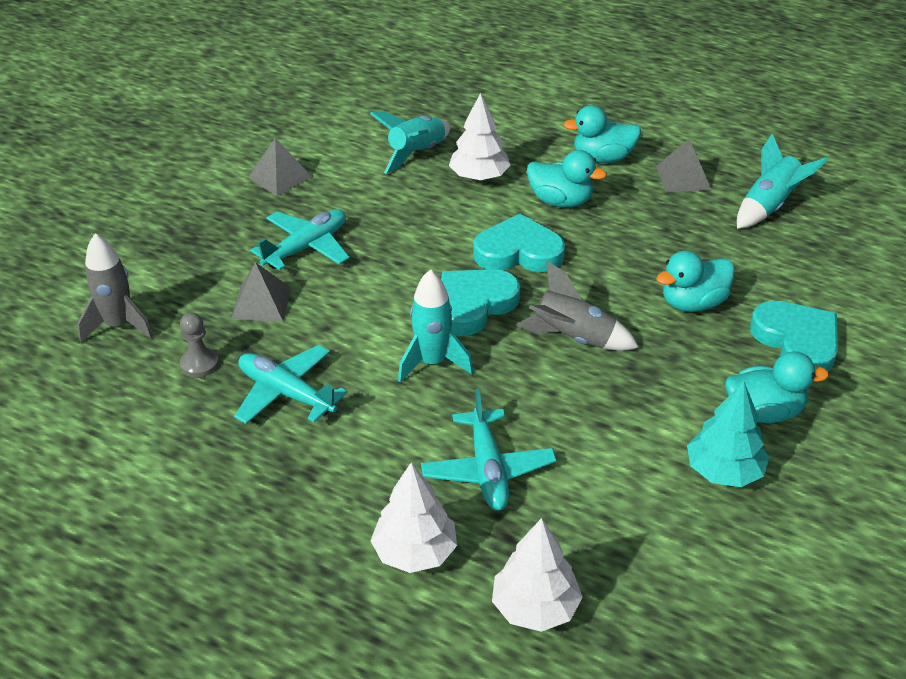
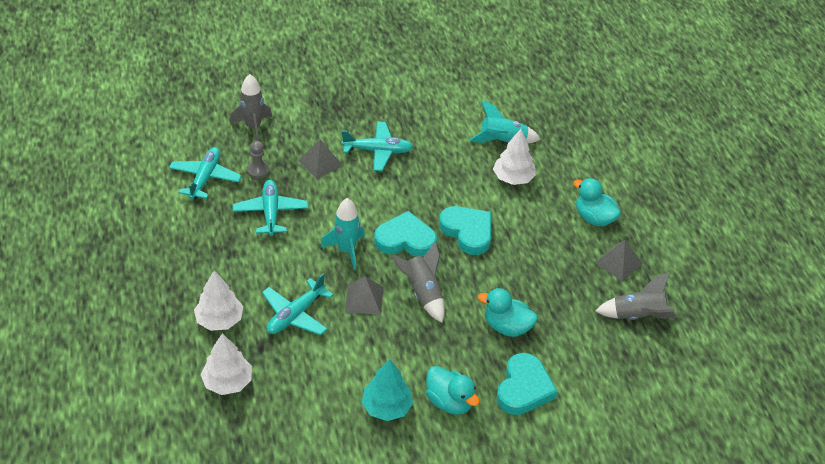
camera: 45 degrees right, 5 degrees up
grey pyramid [248,138,312,196] -> grey pyramid moved to [345,276,384,315]
turquoise duck [527,150,607,207] -> none
turquoise rocket [737,134,828,229] -> grey rocket [596,273,678,320]
none -> turquoise plane [169,147,242,199]

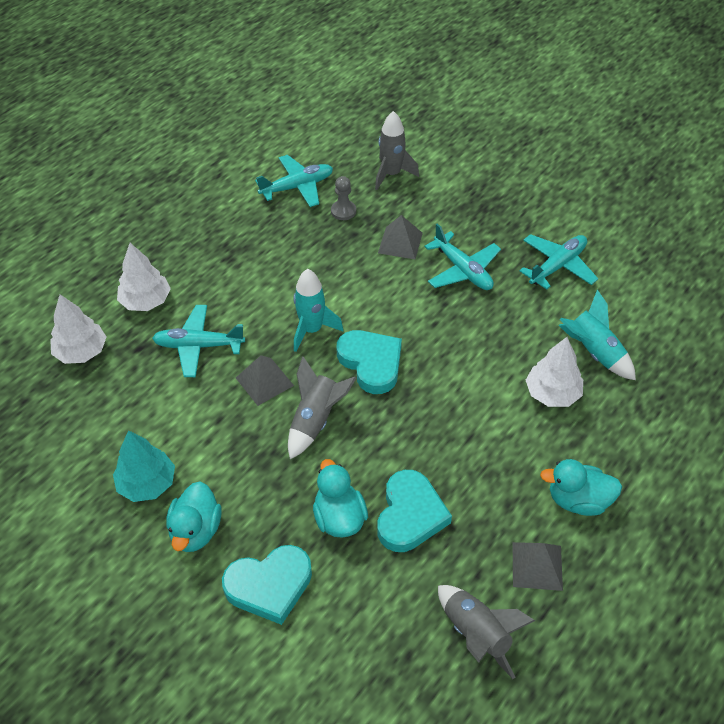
camera: 55 degrees right, 5 degrees up
turquoise plane [233,180,308,236] -> turquoise plane moved to [520,234,598,290]
turquoise heart [439,206,491,255] -> turquoise heart moved to [377,470,452,552]
turquoise duck [573,178,621,226] -> turquoise duck turned 90 degrees counterclockwise [540,459,622,516]

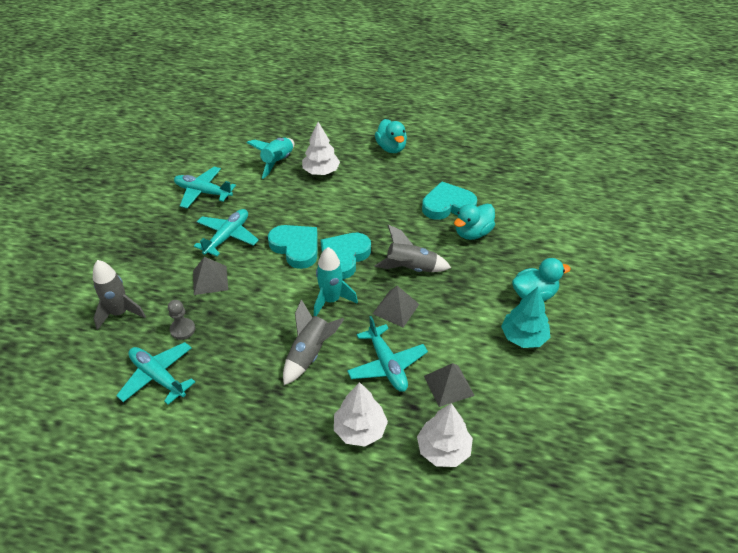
camera: 115 degrees left, 5 degrees down
turquoise heart [222,545,312,625] -> turquoise heart moved to [268,225,318,269]
grey rocket [438,585,535,679] -> grey rocket moved to [283,299,344,385]
grey pyramid [513,542,563,591] -> grey pyramid moved to [424,363,475,407]

